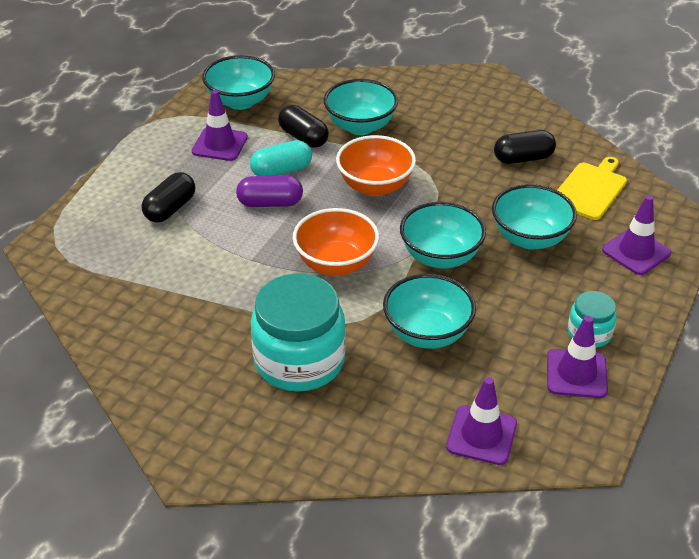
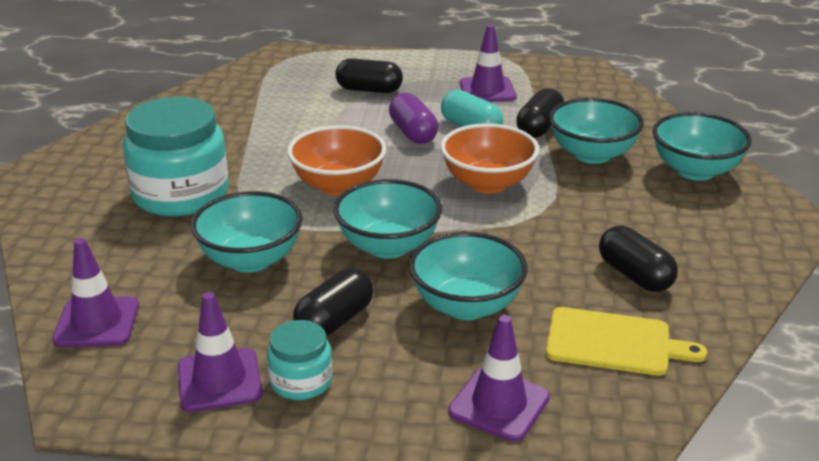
camera: 70 degrees right, 10 degrees down
turquoise bowl [202,55,275,110] -> turquoise bowl moved to [653,112,752,181]
none -> black capsule [293,268,374,337]

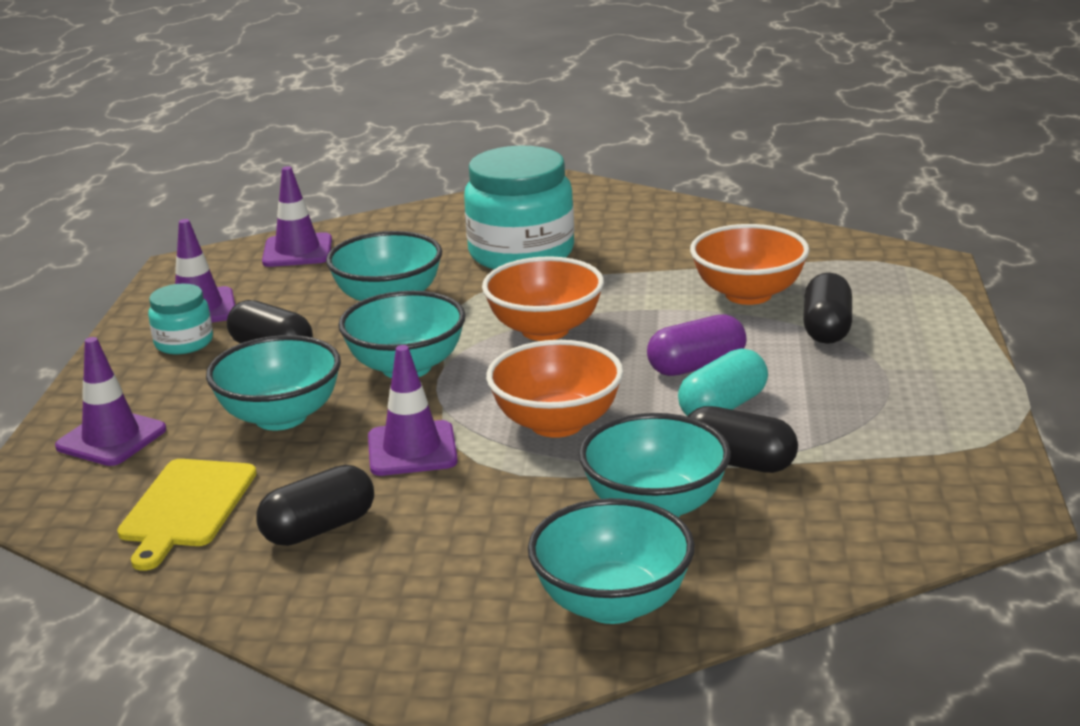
camera: 90 degrees right, 5 degrees down
purple traffic cone [460,24,517,102] -> purple traffic cone moved to [368,345,458,476]
none -> orange bowl [690,224,810,305]

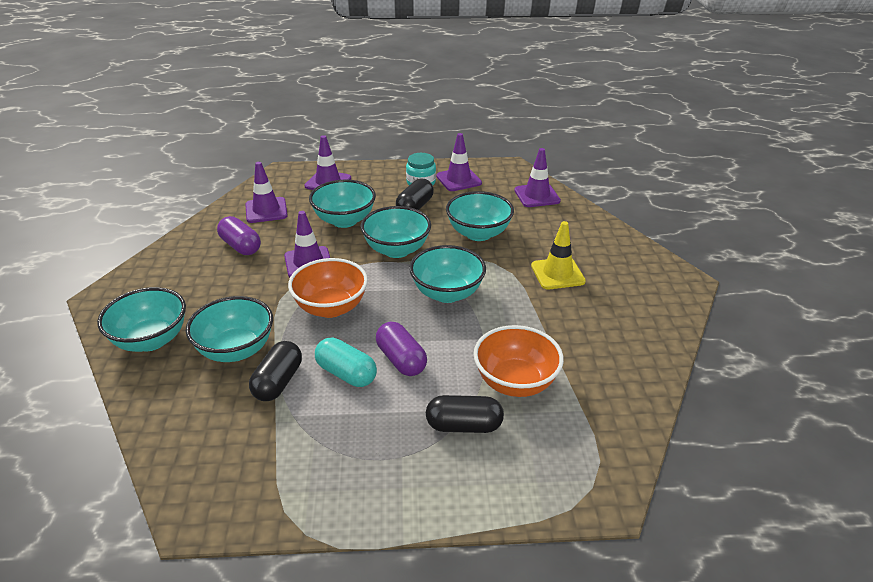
camera: 80 degrees right, 10 degrees up
yellow cutting board [117,459,257,571] -> purple traffic cone [245,162,288,223]
black capsule [256,465,374,546] -> purple capsule [217,216,261,255]
turquoise jar [464,146,574,269] -> yellow traffic cone [531,221,586,289]
orange bowl [482,256,604,341] -> turquoise bowl [409,245,486,303]

